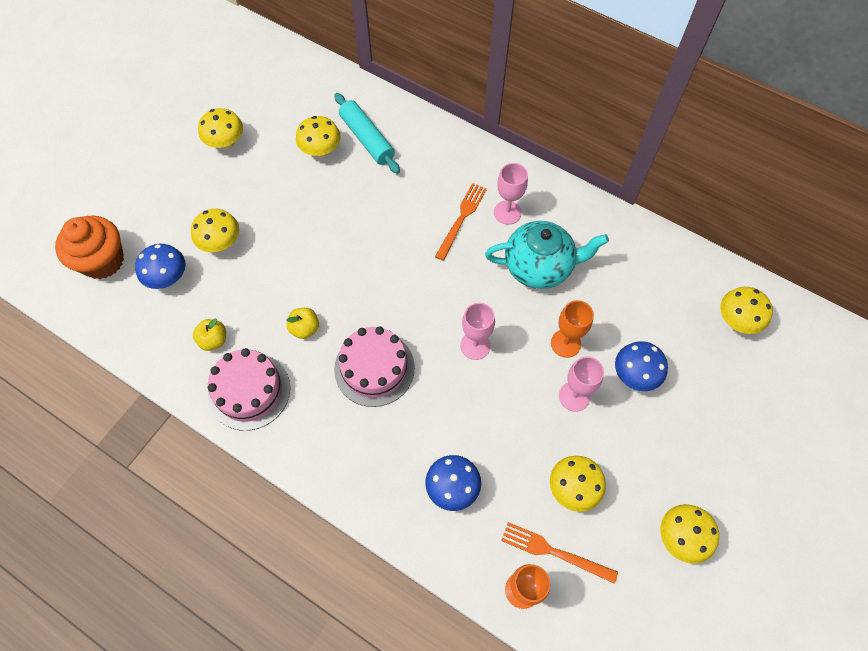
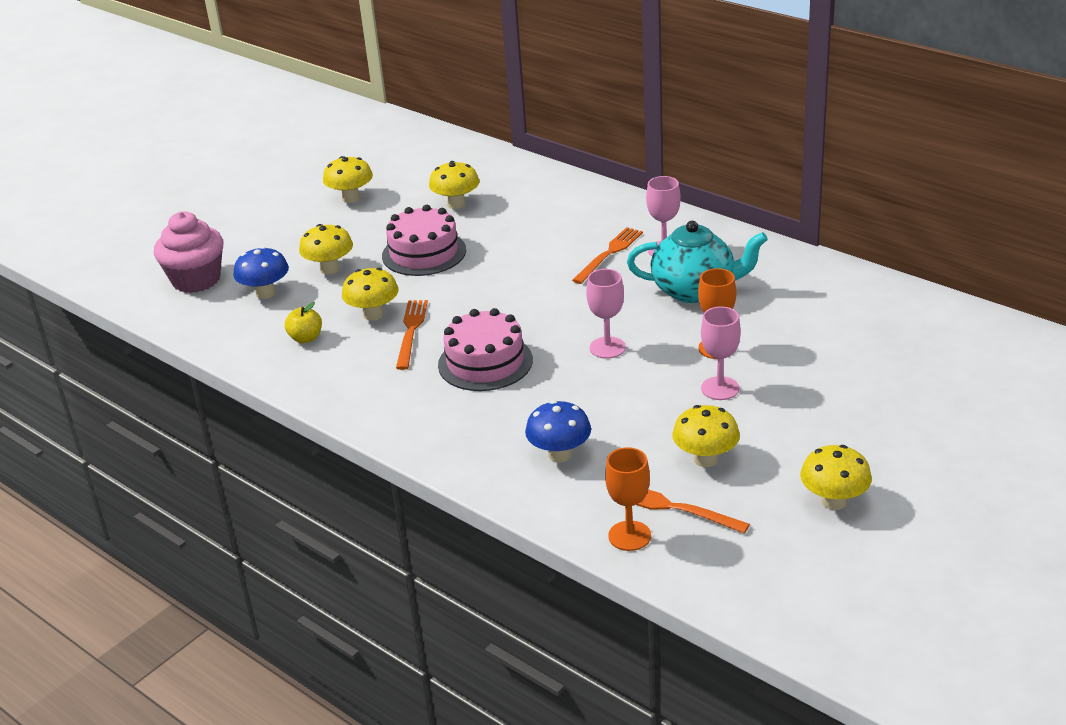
camera: 10 degrees right, 30 degrees down
orange cupcake [55,215,124,279] -> pink cupcake [154,212,223,293]
pink cake [208,348,290,431] -> pink cake moved to [382,205,466,276]
yellow apple [286,308,319,339] -> orange fork [396,300,428,370]
turquoise rolling pin [334,93,400,174] -> none
blue mushroom [615,341,668,391] -> none
yellow mushroom [720,287,773,334] -> yellow mushroom moved to [342,268,398,321]

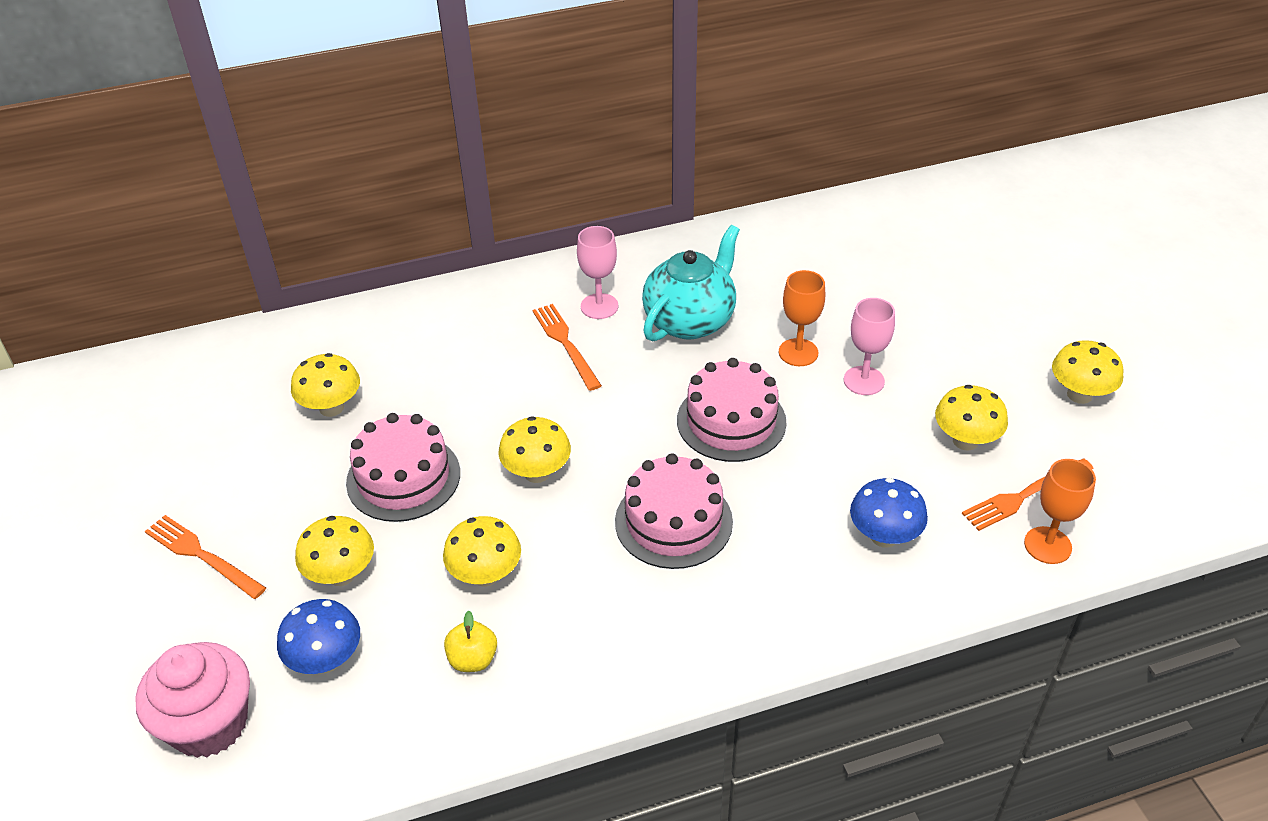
camera: 60 degrees left, 10 degrees up
yellow mushroom [323,156,373,203] -> yellow mushroom moved to [498,416,571,483]
orange fork [396,300,428,370] -> orange fork moved to [145,515,266,599]
pink goblet [586,269,626,359] -> pink cake [677,358,786,462]

